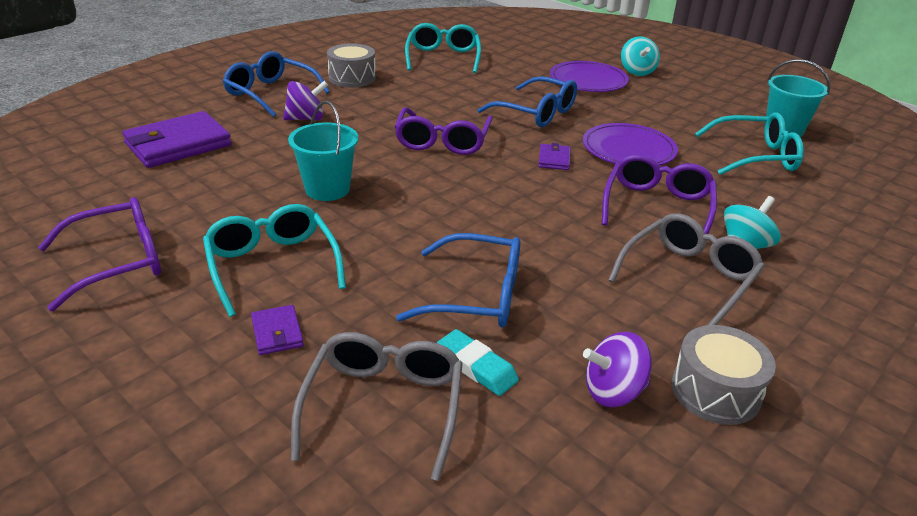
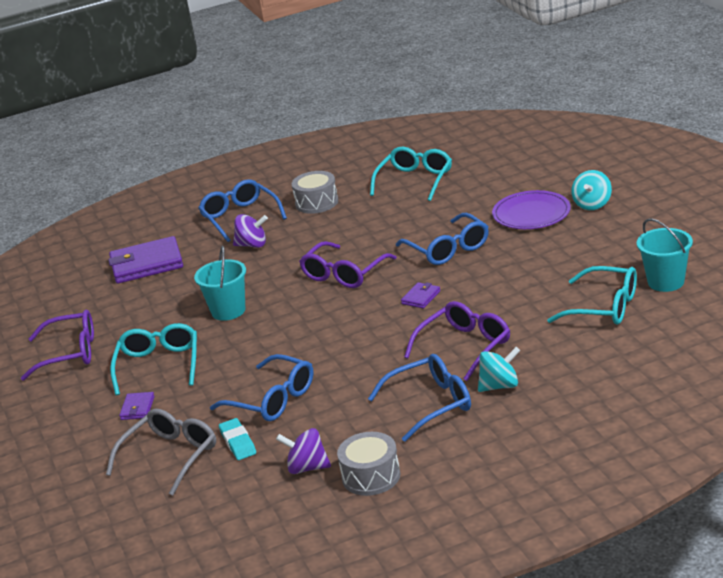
camera: 30 degrees right, 5 degrees down
purple plate [583,123,678,165] -> none
grey glasses [608,213,765,325] -> blue glasses [368,354,471,442]

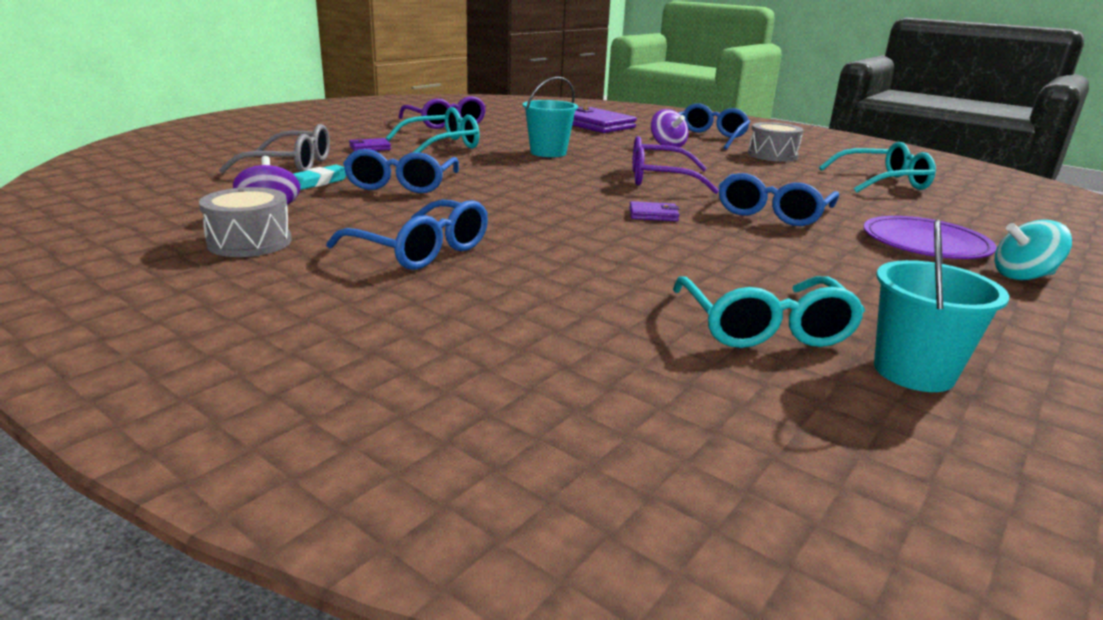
camera: 55 degrees right, 5 degrees down
purple glasses [404,301,510,381] -> none
turquoise spinning top [478,347,520,392] -> none

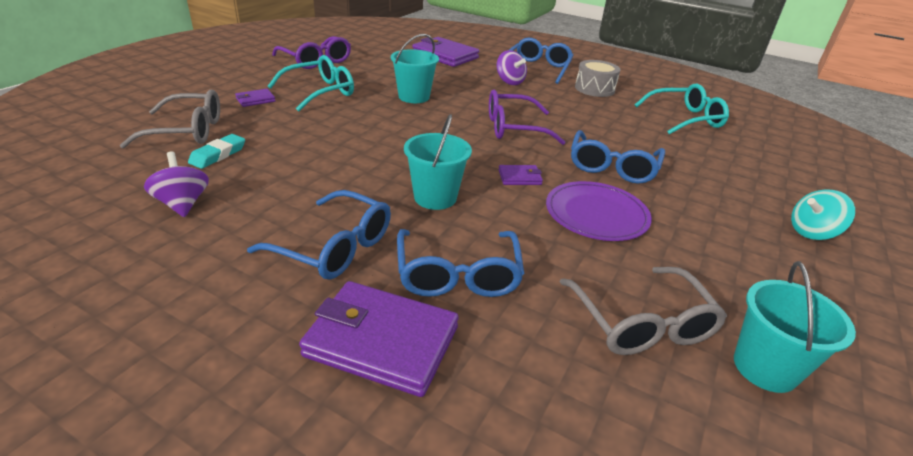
camera: 10 degrees left, 10 degrees up
grey drum [199,187,292,257] -> none
blue glasses [343,149,459,193] -> blue glasses moved to [397,229,525,297]
turquoise glasses [673,276,865,348] -> grey glasses [560,267,727,355]
purple plate [863,216,997,259] -> purple plate moved to [546,181,652,241]
none -> purple wallet [299,281,459,397]
none -> turquoise bucket [404,114,472,210]

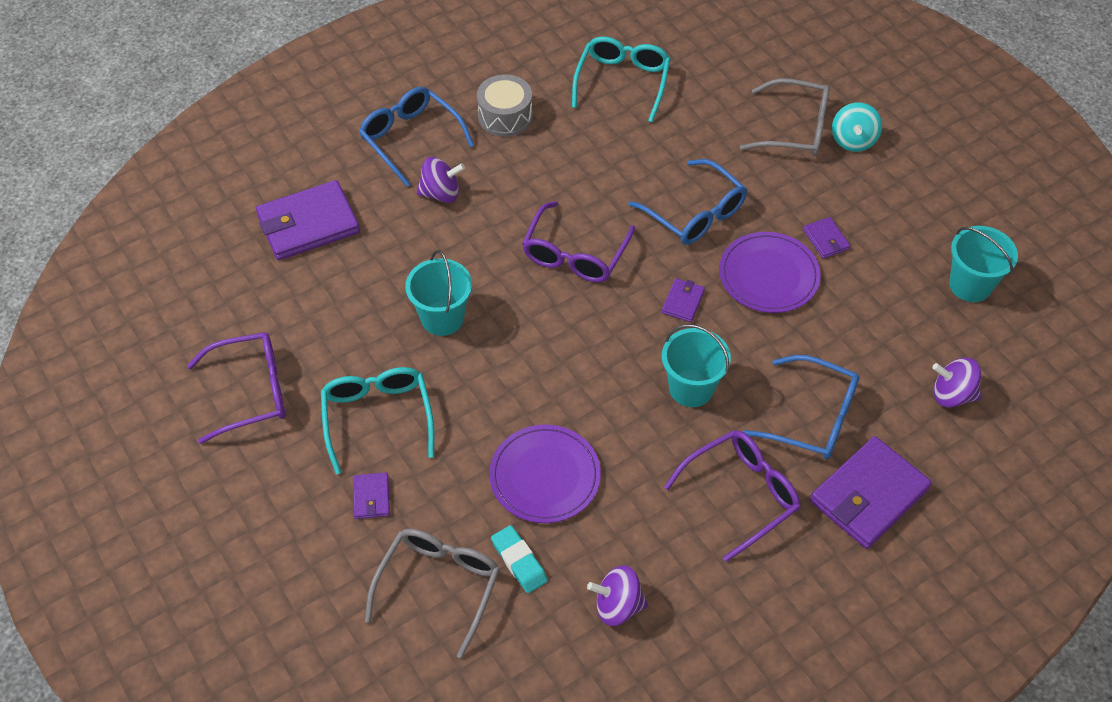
camera: 60 degrees left, 20 degrees up
blue glasses [247,190,391,280] -> purple glasses [664,430,801,562]
grey glasses [560,267,727,355] -> grey glasses moved to [740,78,830,156]
none -> purple plate [489,425,601,523]
none -> purple wallet [803,217,850,259]
none -> purple spinning top [932,358,981,407]

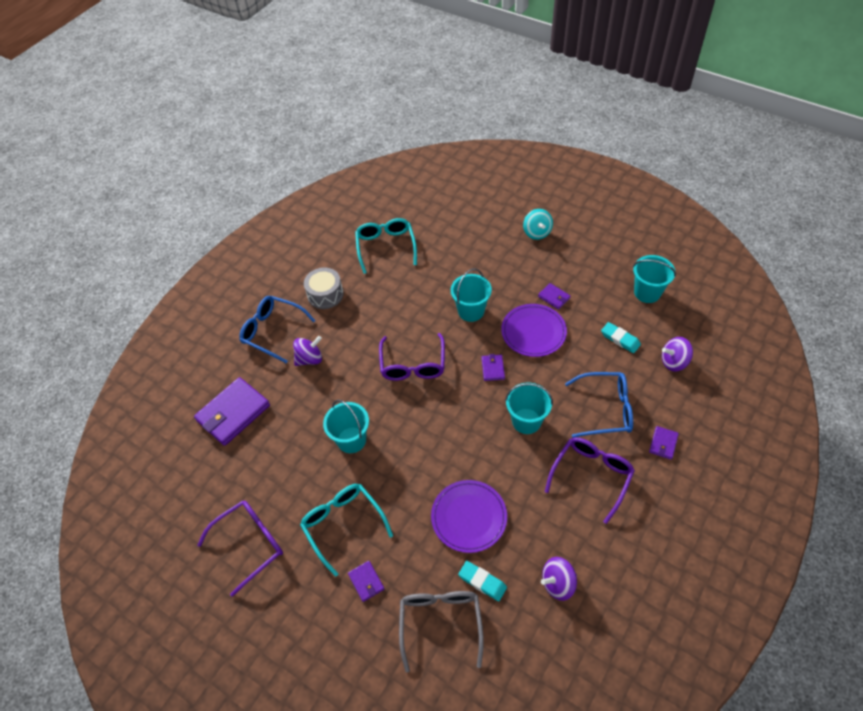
camera: 20 degrees left, 0 degrees up
blue glasses [628,159,747,245] -> turquoise bucket [451,269,492,322]
grey glasses [740,78,830,156] -> none
purple wallet [810,436,932,549] -> purple wallet [649,426,679,460], size x0.47
none -> turquoise eraser [601,322,641,353]

